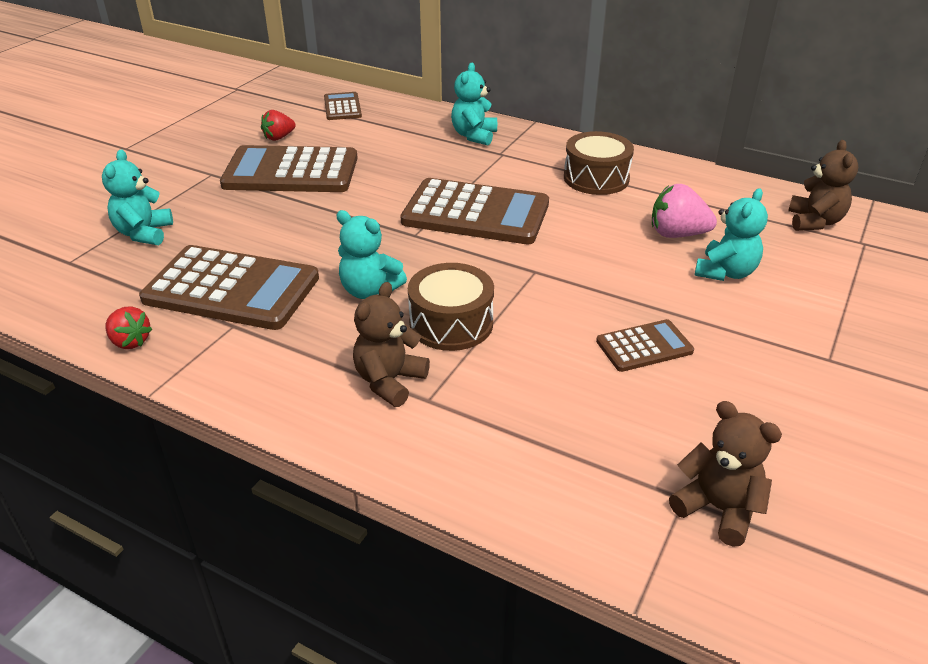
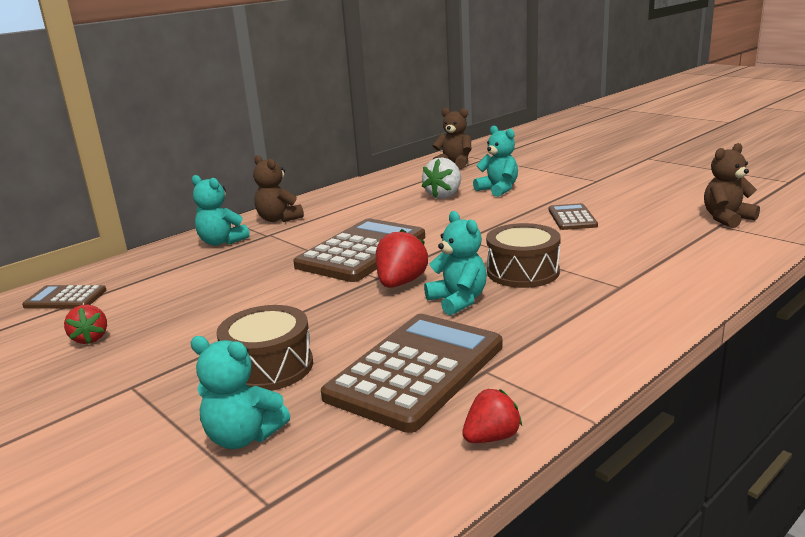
camera: 70 degrees left, 15 degrees down
brown calculator [220,145,358,192] -> none
turquoise teddy bear [336,210,407,299] -> turquoise teddy bear turned 75 degrees counterclockwise [424,211,487,316]
brown teddy bear [353,282,430,407] -> brown teddy bear moved to [253,155,304,222]
brown drum [564,131,634,195] -> brown drum moved to [216,305,313,391]
pink strawberry [652,184,717,238] -> white strawberry [422,158,461,199]
none -> red strawberry [376,229,428,288]

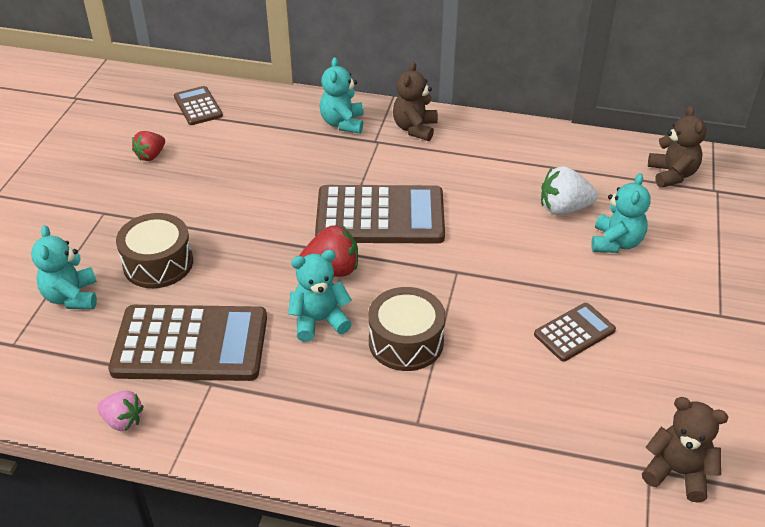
camera: 55 degrees right, 20 degrees up
turquoise teddy bear [424,211,487,316] -> turquoise teddy bear turned 135 degrees counterclockwise [288,250,352,342]
red strawberry [462,389,522,443] -> pink strawberry [97,391,144,431]

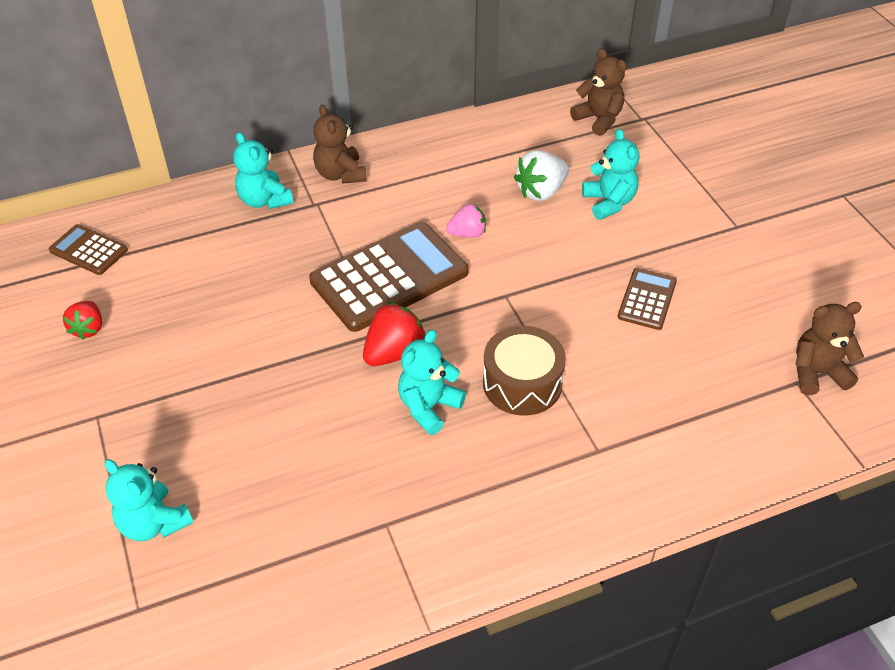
camera: 35 degrees left, 5 degrees up
pink strawberry [97,391,144,431] -> pink strawberry moved to [446,204,486,238]
brown calculator [108,305,267,381] -> none
brown drum [116,213,193,288] -> none

